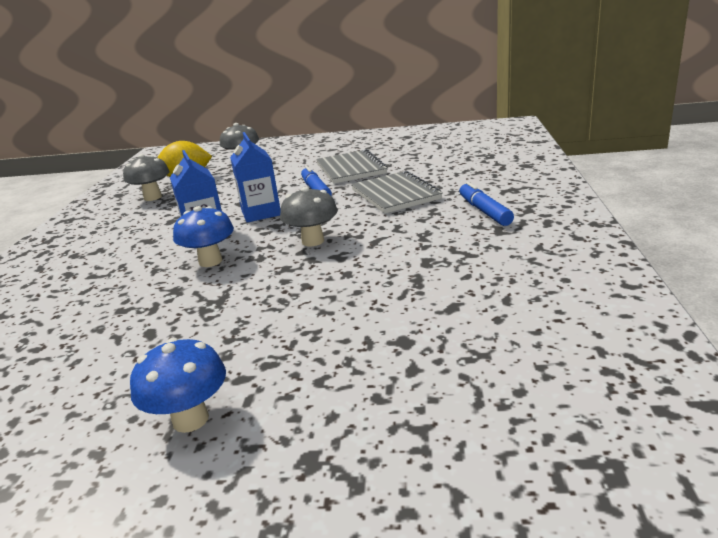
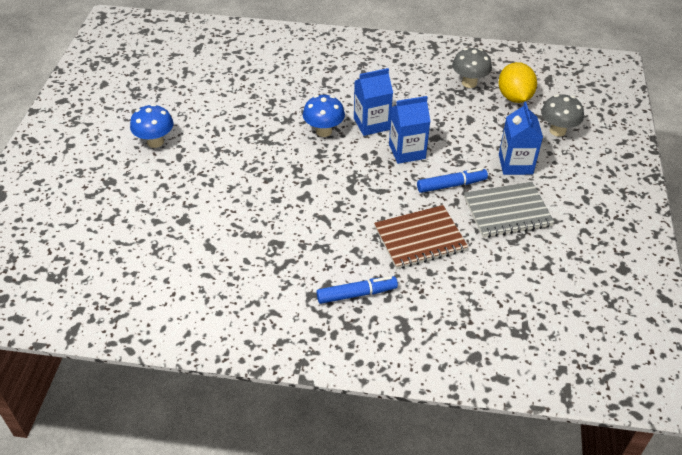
camera: 90 degrees right, 20 degrees up
grey mushroom [280,187,338,246] -> none
grey notebook [351,171,443,214] -> brown notebook [374,205,468,269]
none -> blue carton [499,101,543,175]

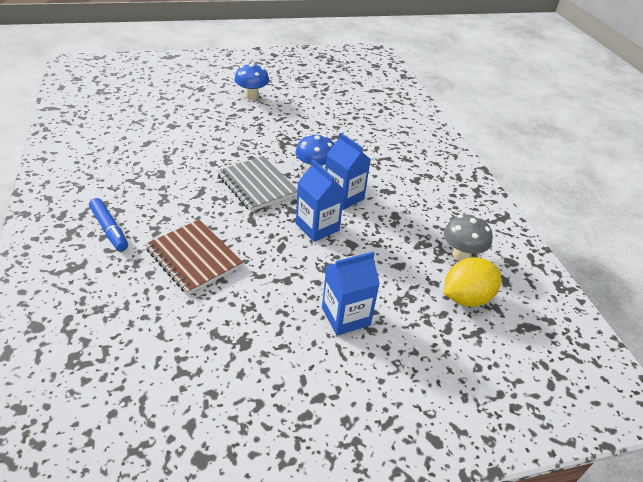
camera: 65 degrees right, 5 degrees down
blue marker [417,168,488,193] -> none
grey notebook [464,182,555,238] -> grey notebook moved to [217,156,297,212]
grey mushroom [541,94,584,137] -> none

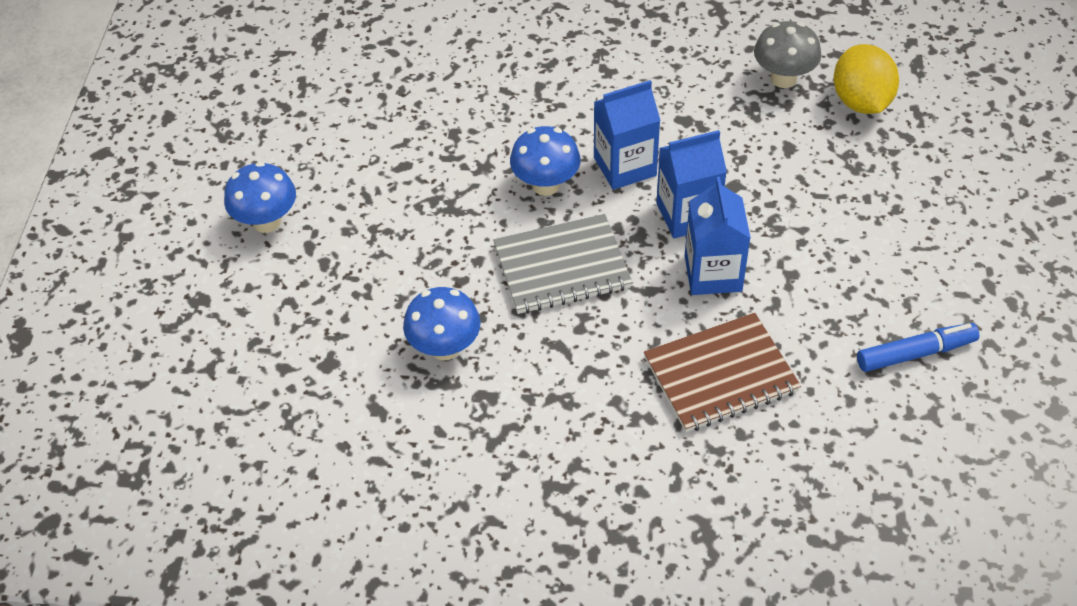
camera: 65 degrees left, 10 degrees up
blue marker [89,198,128,251] -> blue marker moved to [857,323,980,372]
blue carton [322,251,380,336] -> blue carton moved to [685,177,751,295]
none -> blue mushroom [403,287,481,361]

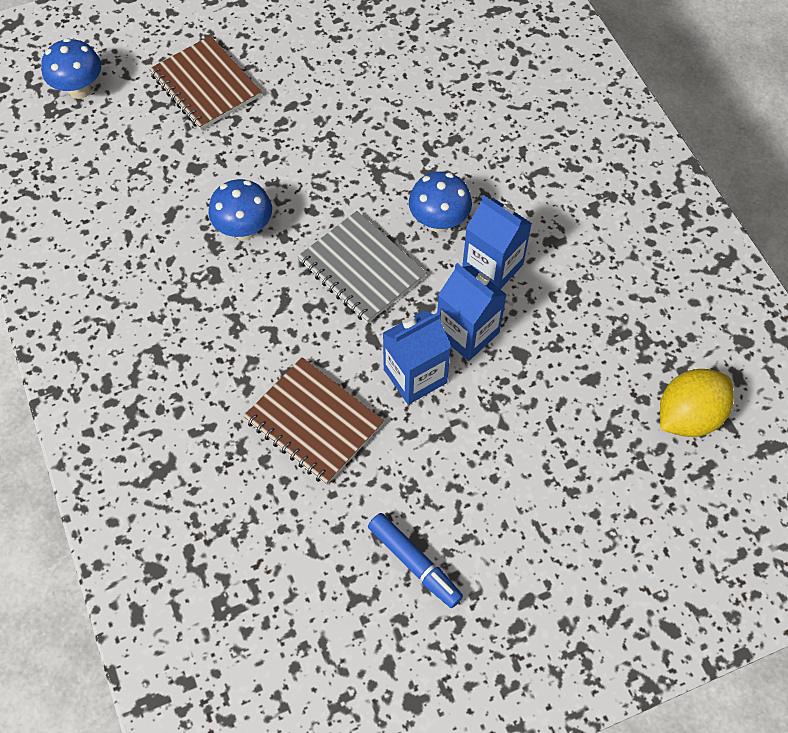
camera: 60 degrees right, 10 degrees up
blue mushroom [224,162,296,233] -> blue mushroom moved to [41,38,101,99]
grey mushroom [754,21,821,88] -> none
none -> brown notebook [149,36,262,130]

